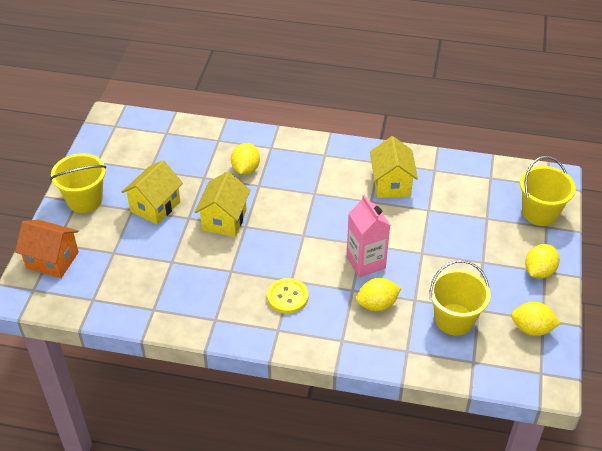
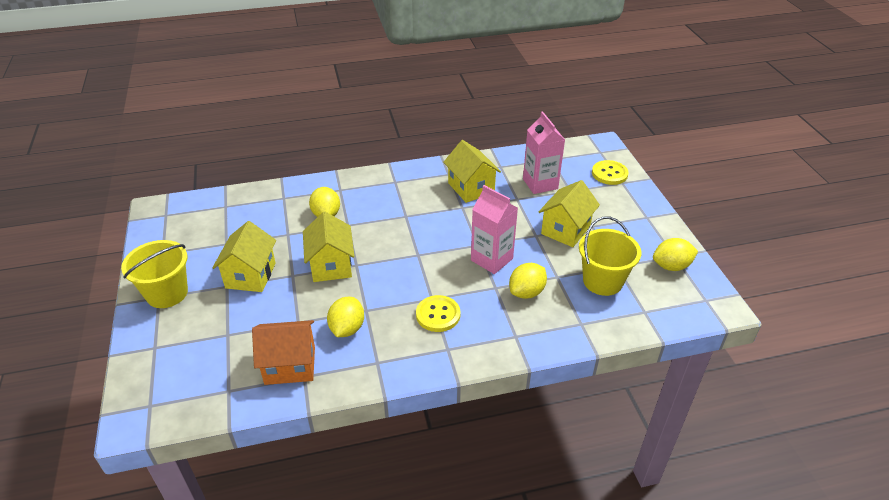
camera: 25 degrees left, 5 degrees down
orange house [15,220,79,278] -> orange house moved to [252,320,315,385]
yellow bucket [520,156,576,226] -> yellow button [592,160,629,185]
yellow lemon [525,244,560,279] -> yellow lemon moved to [327,297,364,337]
none -> pink carton [523,111,565,194]
none -> yellow house [539,180,600,247]

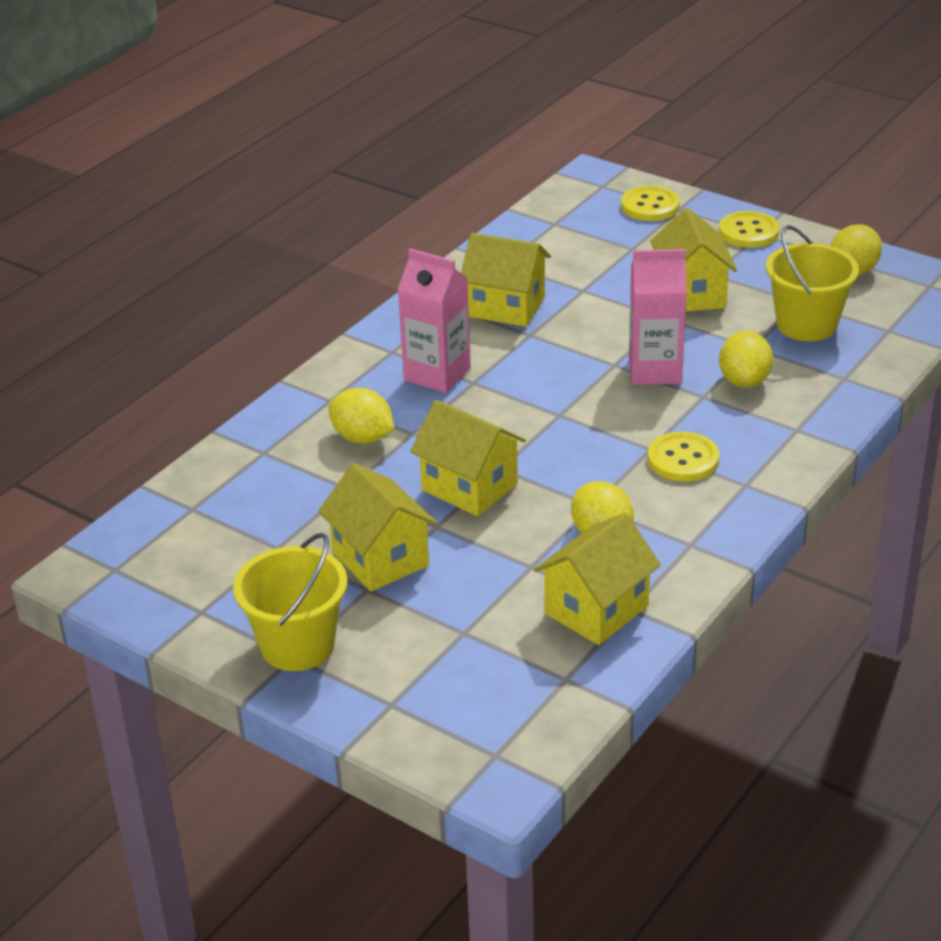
camera: 40 degrees left, 5 degrees down
orange house [252,320,315,385] -> yellow house [534,513,661,645]
pink carton [523,111,565,194] -> pink carton moved to [398,249,471,393]
none -> yellow button [719,211,780,248]

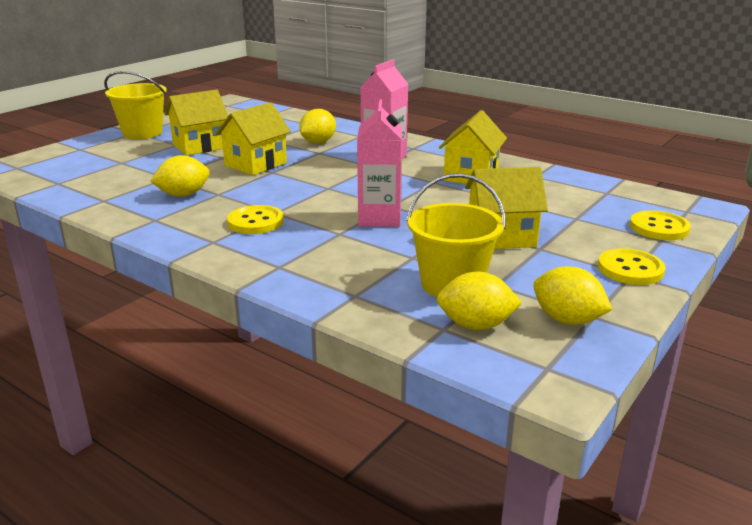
camera: 90 degrees right, 10 degrees down
yellow house [534,513,661,645] -> none
yellow lemon [719,331,773,388] -> yellow lemon moved to [437,271,522,330]

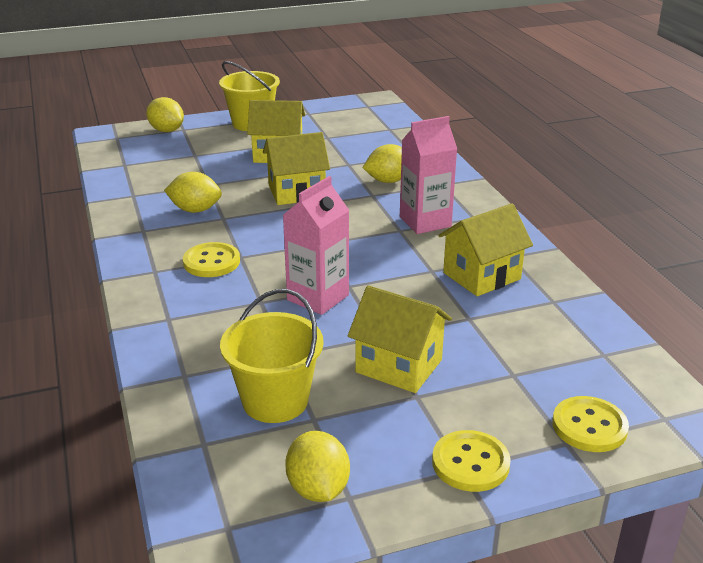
camera: 35 degrees right, 5 degrees up
yellow lemon [437,271,522,330] -> yellow lemon moved to [146,97,184,132]

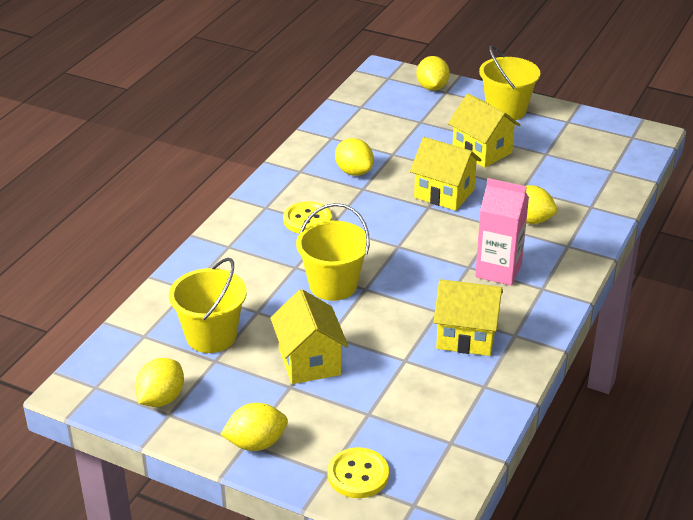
camera: 45 degrees right, 5 degrees up
pink carton [283,176,349,315] -> yellow bucket [296,203,370,301]
yellow button [432,430,511,492] -> yellow lemon [220,403,288,451]

